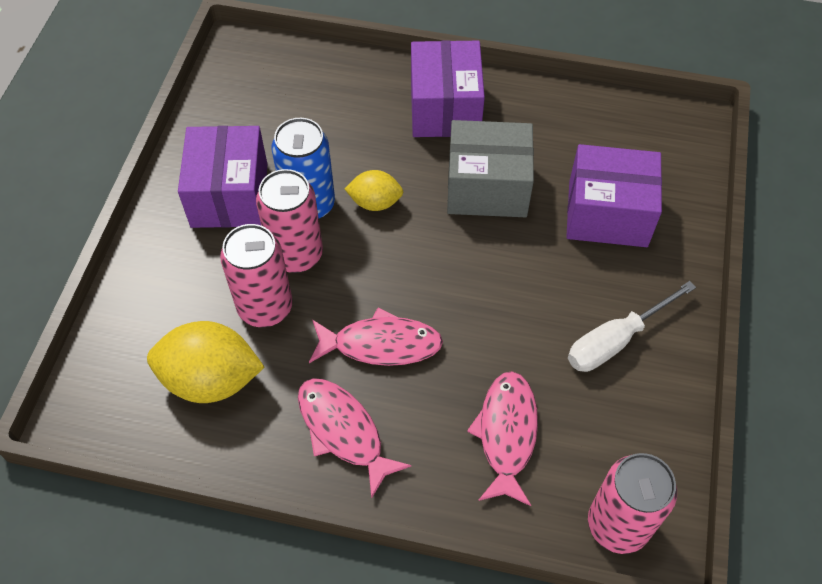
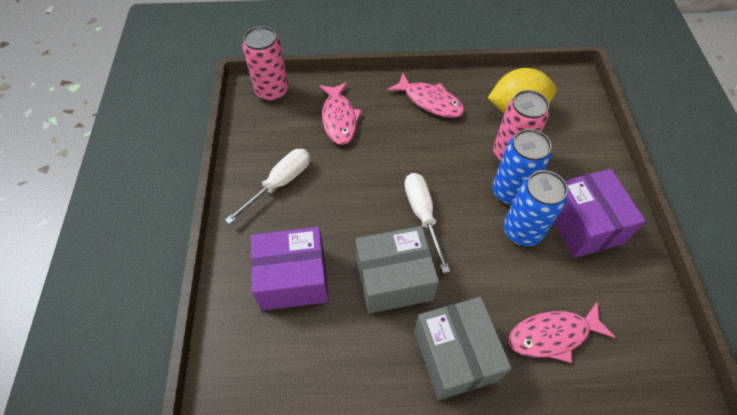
camera: 165 degrees right, 0 degrees up
pink can [256,169,323,273] -> blue can [492,129,551,205]
pink fish [309,307,443,366] -> pink fish moved to [508,302,615,363]
yellow lemon [344,170,403,211] -> none
purple box [411,40,485,137] -> grey box [414,297,512,400]
none -> white screwdriver [404,173,450,273]

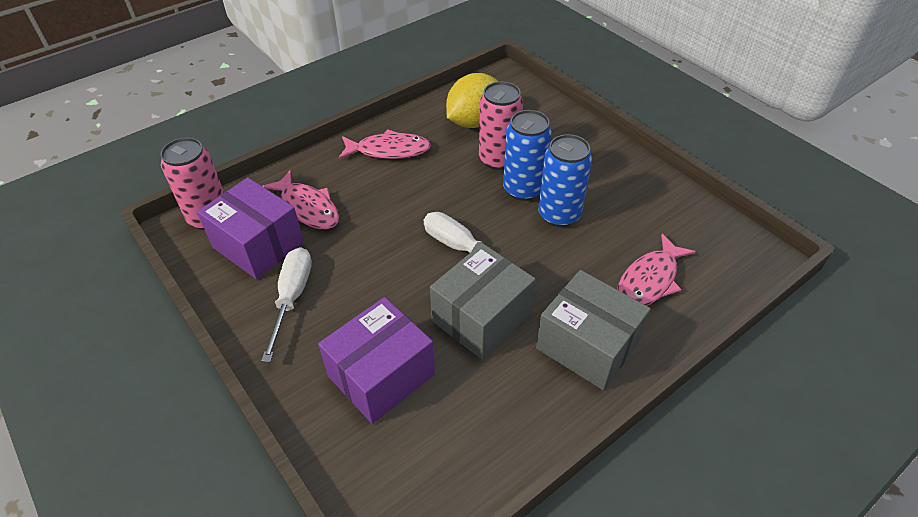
camera: 35 degrees left, 10 degrees down
purple box [554,169,646,258] -> purple box moved to [197,177,304,279]

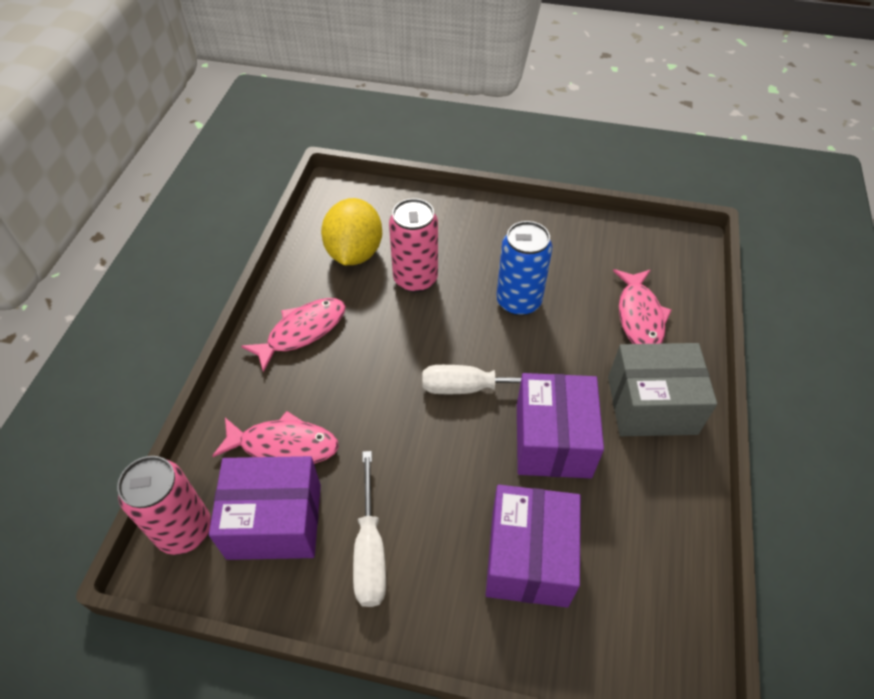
camera: 40 degrees left, 5 degrees up
white screwdriver [261,247,312,362] -> white screwdriver turned 150 degrees counterclockwise [353,451,386,607]
grey box [430,243,536,360] -> purple box [517,373,604,478]
blue can [503,110,552,201] -> none

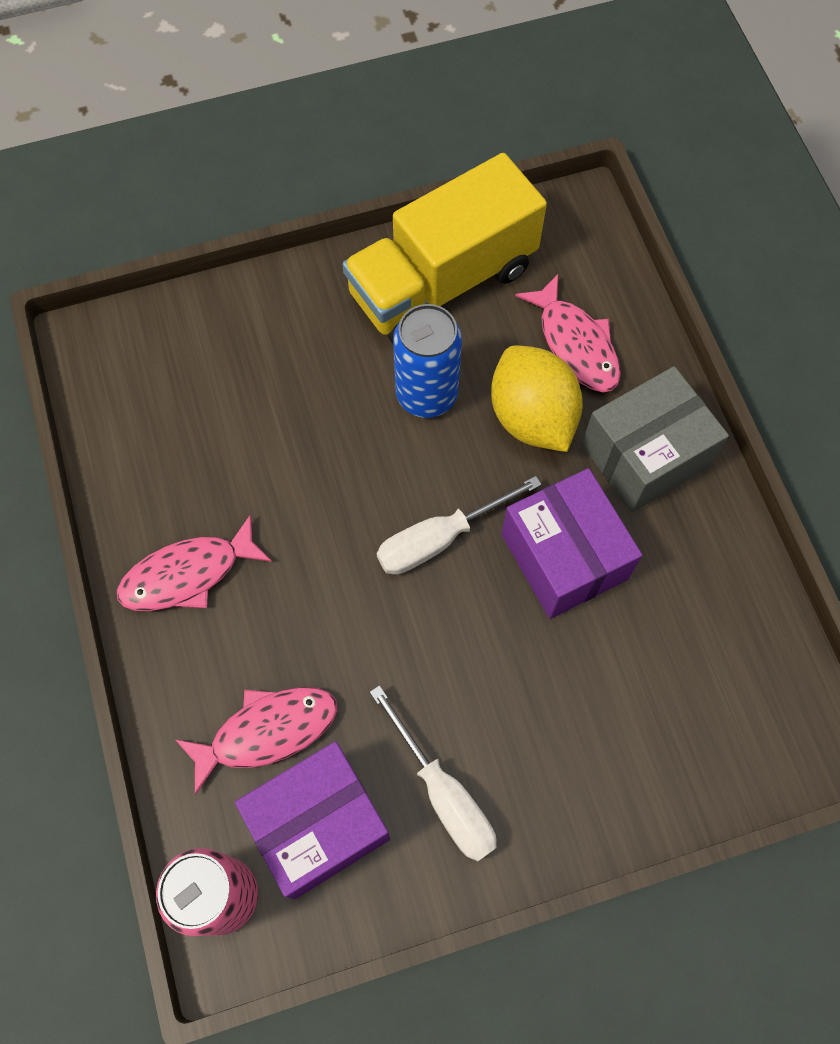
camera: 30 degrees left, 15 degrees up
pink fish [241,298,346,373] -> pink fish turned 135 degrees counterclockwise [117,514,272,611]
yellow lemon [321,198,382,265] -> yellow lemon moved to [491,345,583,452]
pink can [389,198,438,293] -> none
purple box [486,485,581,608] -> none
none -> yellow truck [342,153,547,343]

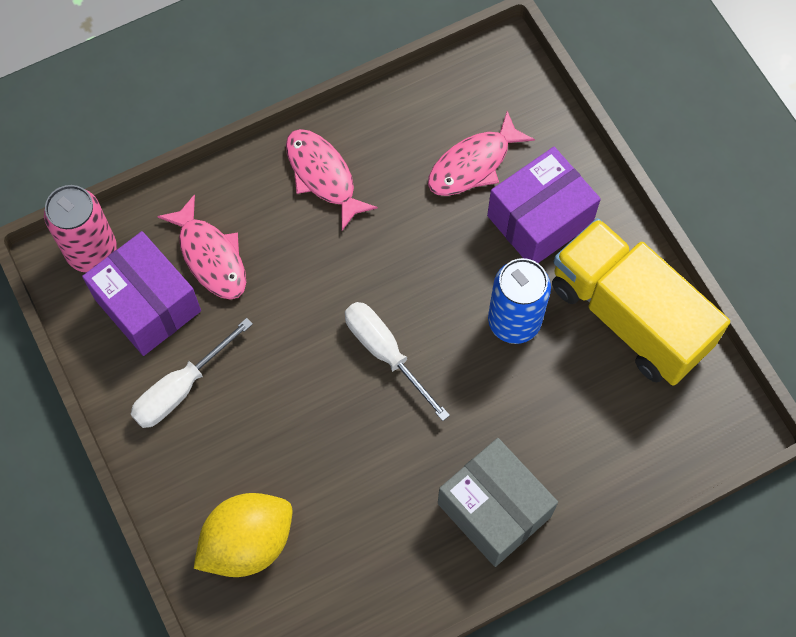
camera: 80 degrees right, 0 degrees up
yellow lemon [491,345,583,452] -> yellow lemon moved to [194,493,293,577]
purple box [501,468,642,619] -> purple box moved to [487,147,601,263]
pink fish [515,274,621,392] -> pink fish moved to [428,111,535,196]

